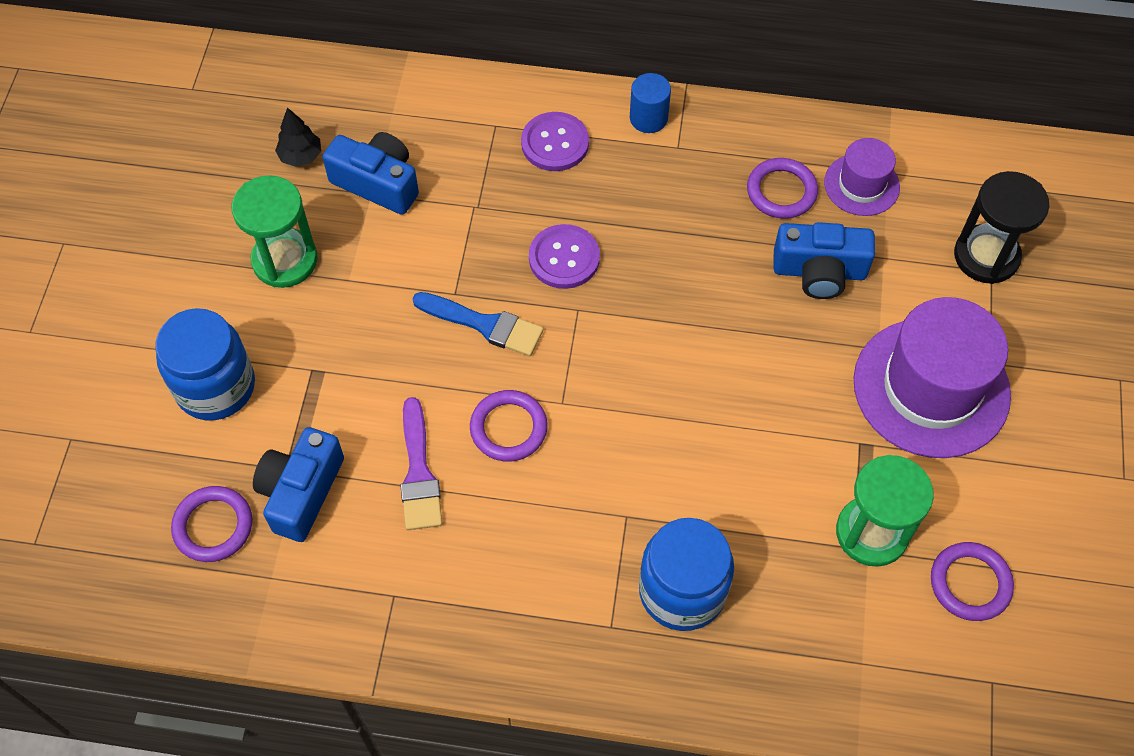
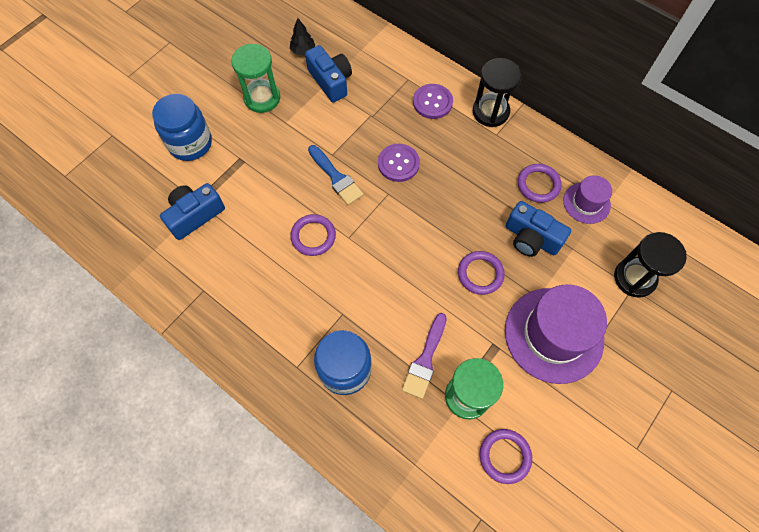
camera: 30 degrees right, 5 degrees up
purple ring [171,486,253,562] -> purple ring moved to [458,251,505,295]
purple brush [400,397,442,530] -> purple brush moved to [402,313,447,399]
blue cylinder [630,73,671,133] -> black hourglass [473,58,522,127]

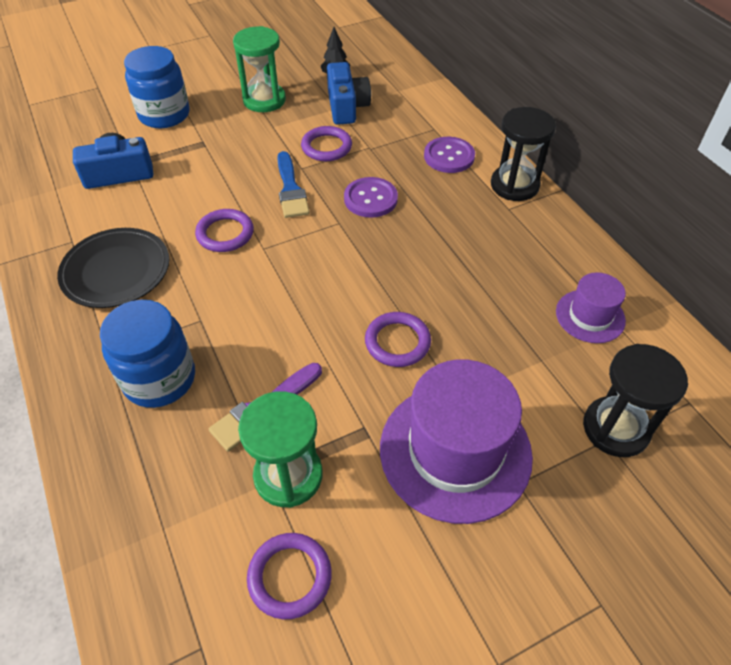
camera: 25 degrees right, 15 degrees down
blue camera [506,201,571,257] -> none
purple ring [518,164,561,203] -> purple ring moved to [301,126,352,161]
none -> black plate [57,228,169,308]

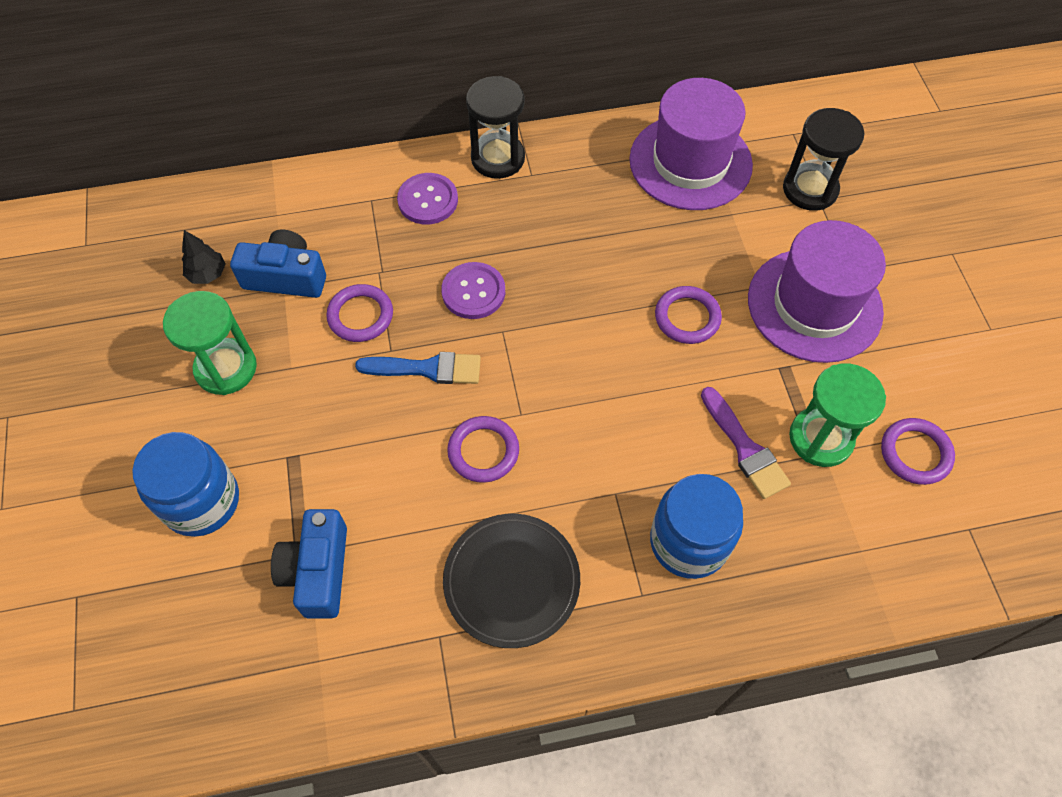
camera: 75 degrees left, 10 degrees up
purple hat [556,272,626,343] -> purple hat [629,78,753,210], size x1.91

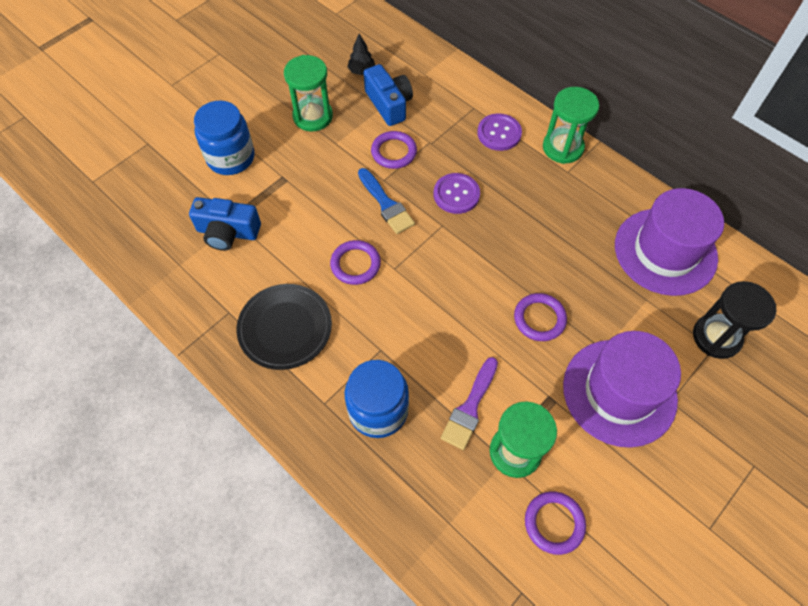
camera: 55 degrees right, 0 degrees up
blue camera [271,509,347,618] -> blue camera turned 135 degrees counterclockwise [189,197,261,251]
black hourglass [466,76,525,179] -> green hourglass [543,87,599,164]

